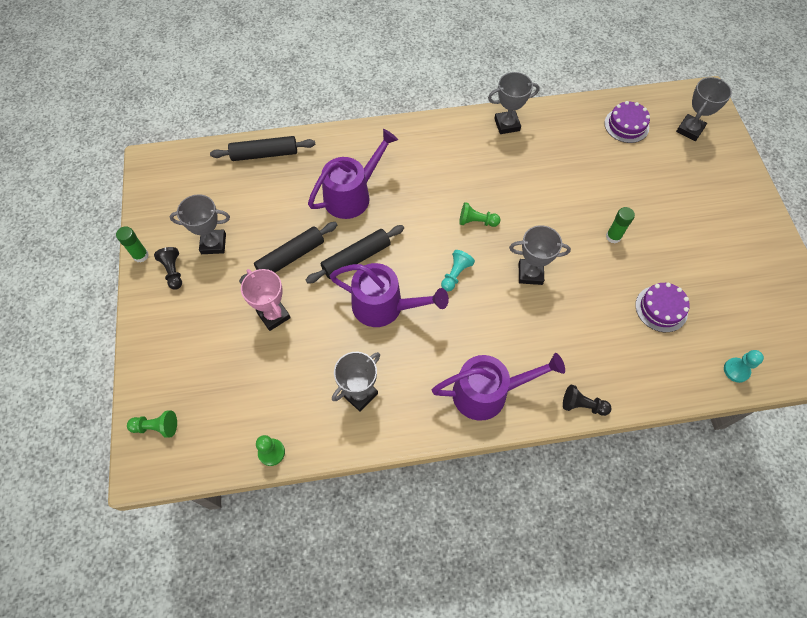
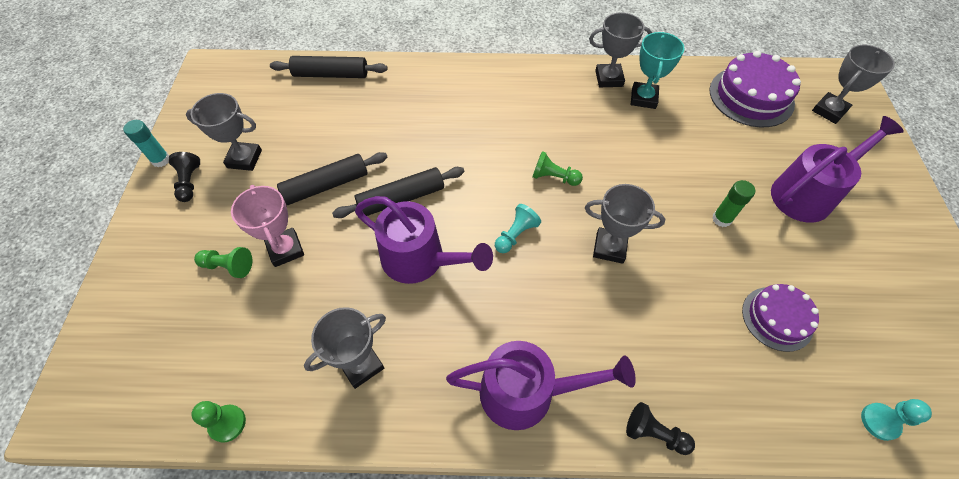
camera: 10 degrees right, 5 degrees down
green glue stick [116,226,149,263] -> turquoise glue stick [123,120,170,167]
green pawn [127,410,177,438] -> green pawn moved to [194,247,252,278]
purple watering can [308,129,398,219] -> purple watering can moved to [771,116,904,223]
purple cake [604,101,650,143] -> purple cake [709,51,801,127], size x1.56
none -> turquoise trophy [631,32,685,109]

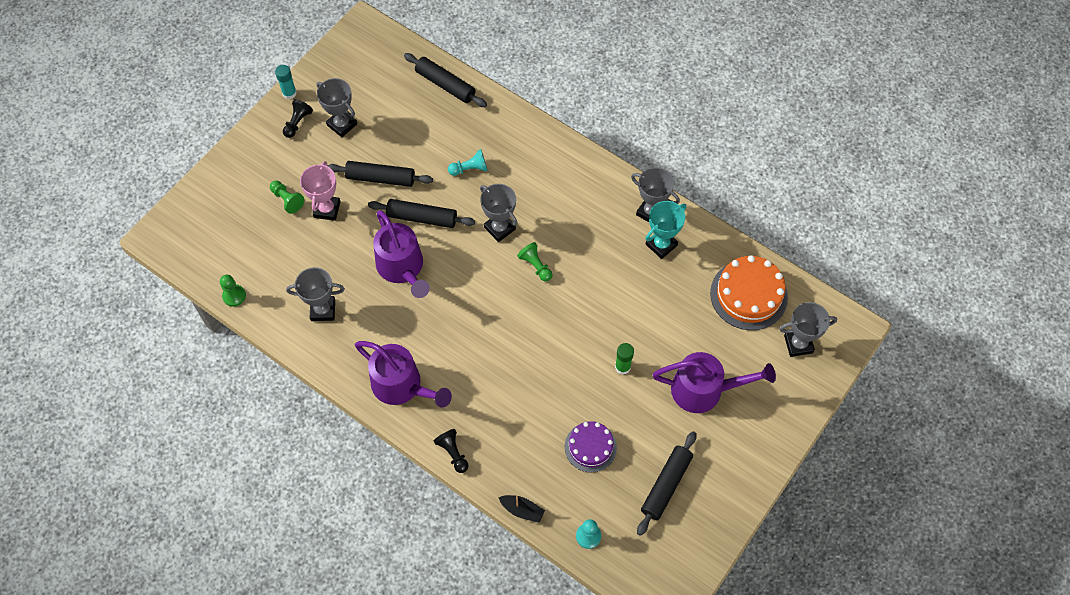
camera: 35 degrees right, 5 degrees up
turquoise pawn [495,204,541,253] -> turquoise pawn moved to [448,149,488,176]
grey trophy [585,184,665,264] -> grey trophy moved to [480,184,518,242]
purple cake [709,51,801,127] -> orange cake [710,255,788,330]
none -> black boat [498,495,545,523]
none -> black rolling pin [637,431,697,536]

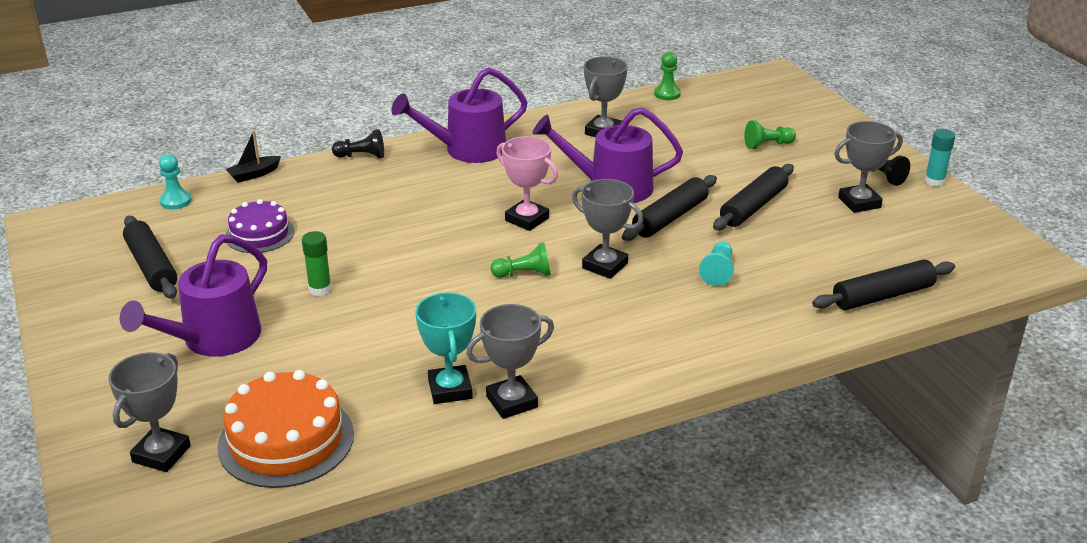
camera: 120 degrees right, 30 degrees down
pink trophy [300,161,340,221] -> pink trophy moved to [496,136,558,231]
grey trophy [480,184,518,242] -> grey trophy turned 45 degrees clockwise [572,179,643,279]

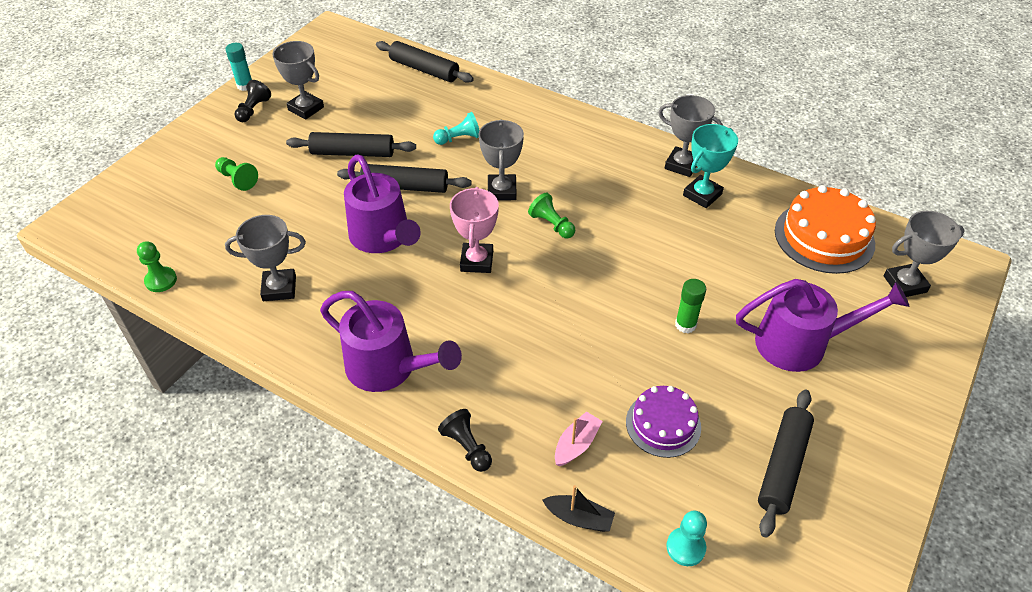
camera: 125 degrees left, 15 degrees up
none -> pink boat [555,411,603,466]

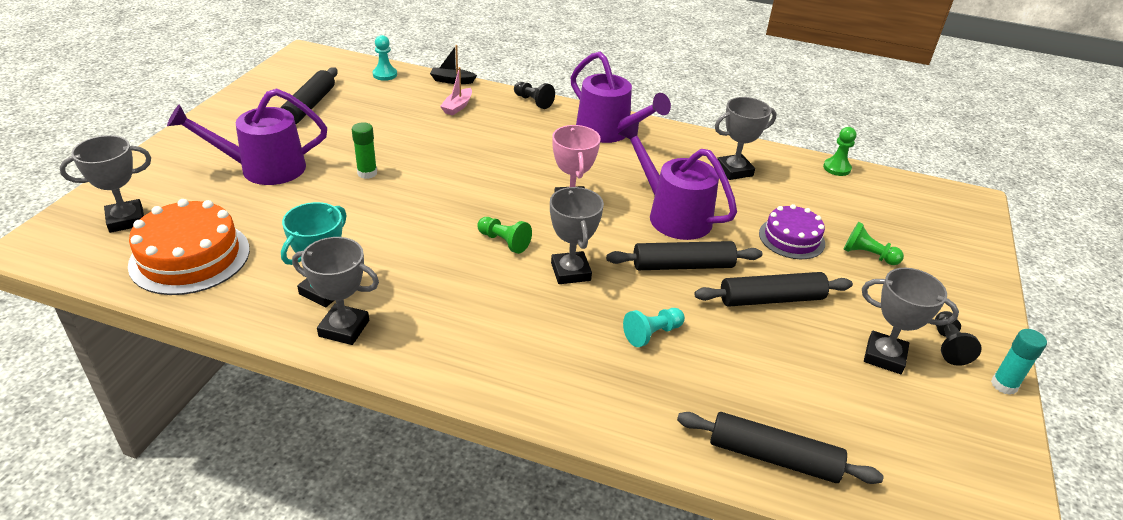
camera: 165 degrees right, 10 degrees down
purple watering can [320,291,462,392] -> purple watering can turned 150 degrees counterclockwise [570,52,671,143]
purple cake [626,386,701,458] -> purple cake moved to [759,204,825,259]

